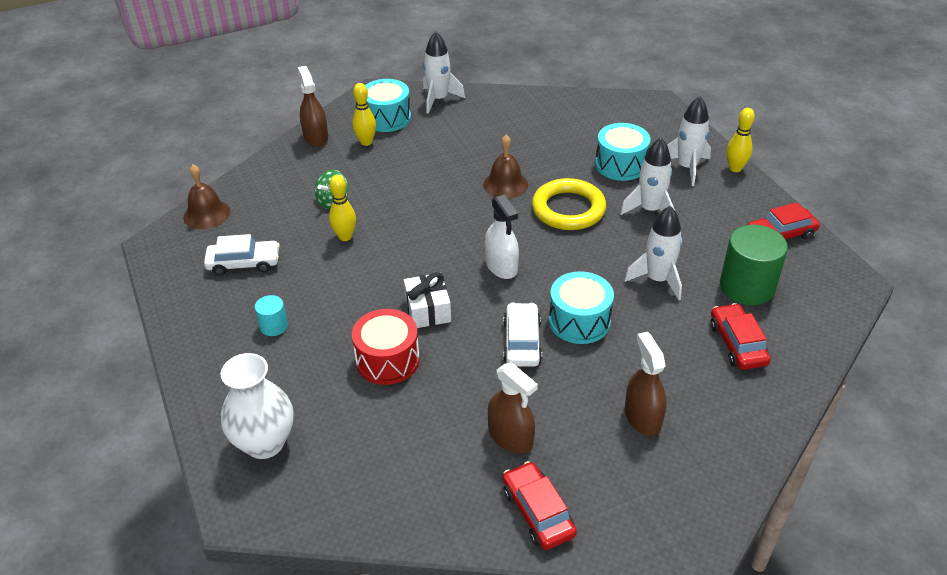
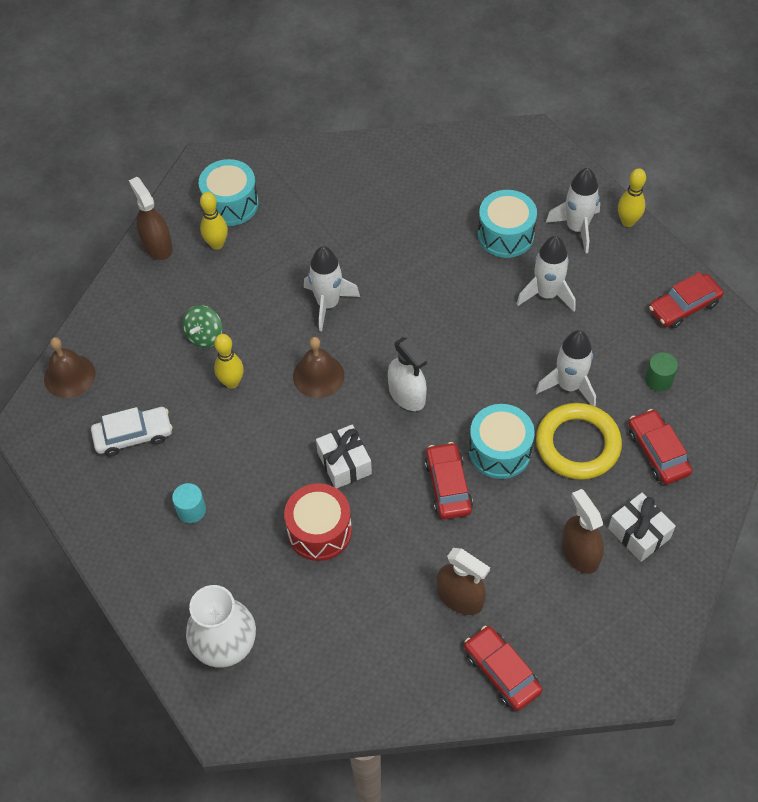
camera: 10 degrees left, 15 degrees up
white rocket [423,31,465,114] -> white rocket moved to [304,246,360,331]
brown bell [483,135,528,199] -> brown bell moved to [293,337,344,398]
white car [503,302,542,367] -> red car [425,442,473,519]
yellow ring [532,178,606,230] -> yellow ring moved to [536,403,622,480]
green cylinder [720,225,788,305] -> green cylinder [645,352,678,392], size x0.50
none -> white gift [608,493,676,562]

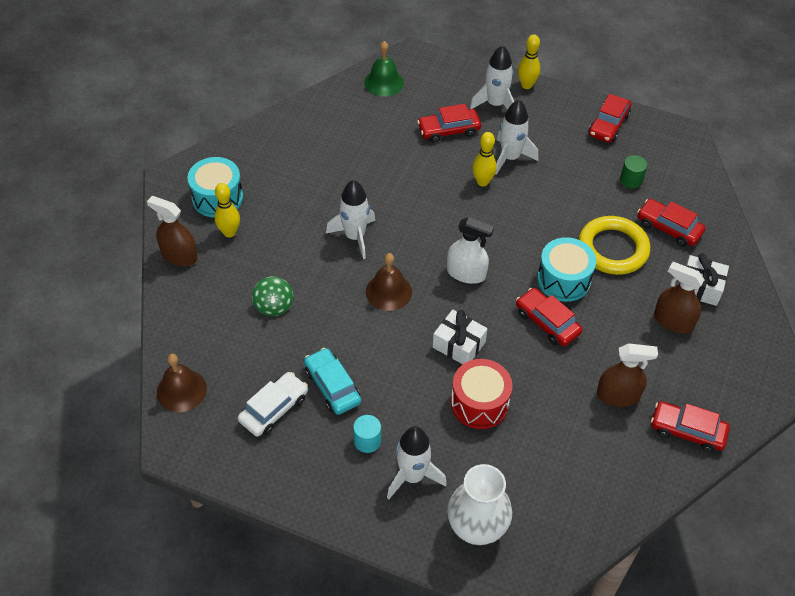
camera: 35 degrees left, 5 degrees down
yellow bowling pin [214,334,244,389] -> yellow bowling pin moved to [472,132,497,187]
turquoise drum [478,190,537,258] -> red car [417,104,481,143]
white rocket [536,330,596,407] -> white rocket moved to [387,426,447,499]
none -> turquoise car [304,348,361,415]
none -> green bell [364,41,404,97]

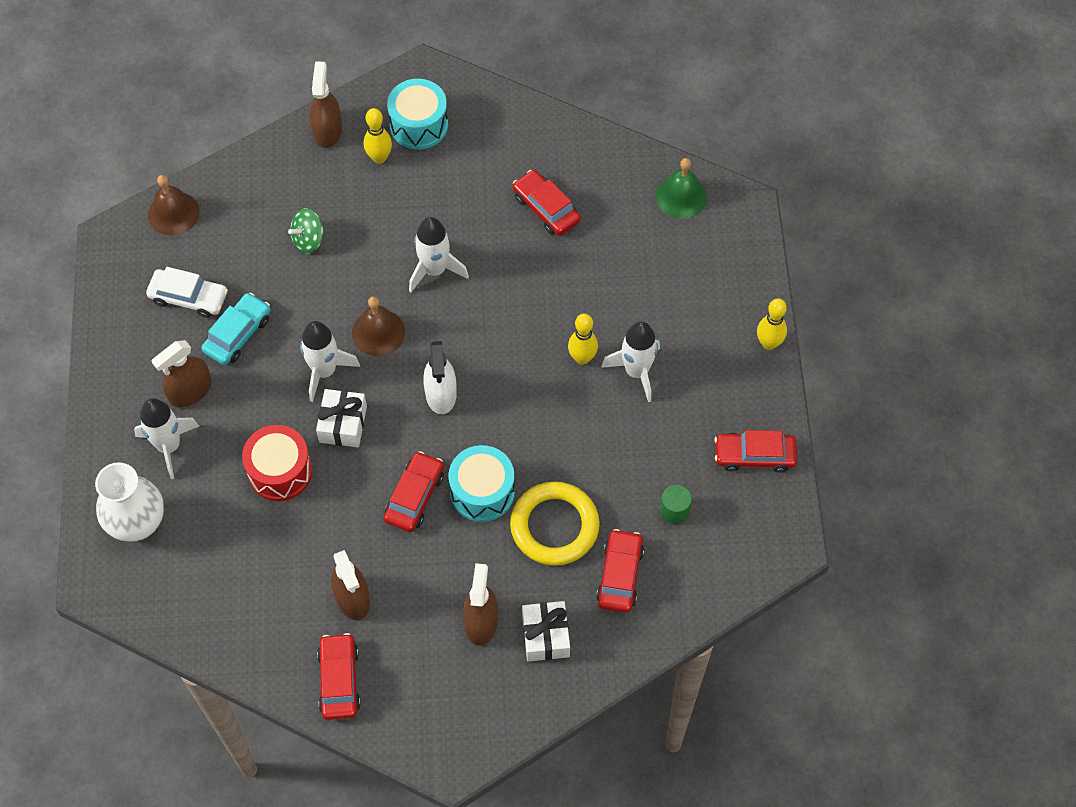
camera: 65 degrees right, 10 degrees up
turquoise cylinder [353,415,381,453] -> brown spray bottle [152,340,212,408]
red car [417,104,481,143] -> red car moved to [513,170,581,236]
white rocket [470,45,514,109] -> white rocket moved to [300,321,360,402]

